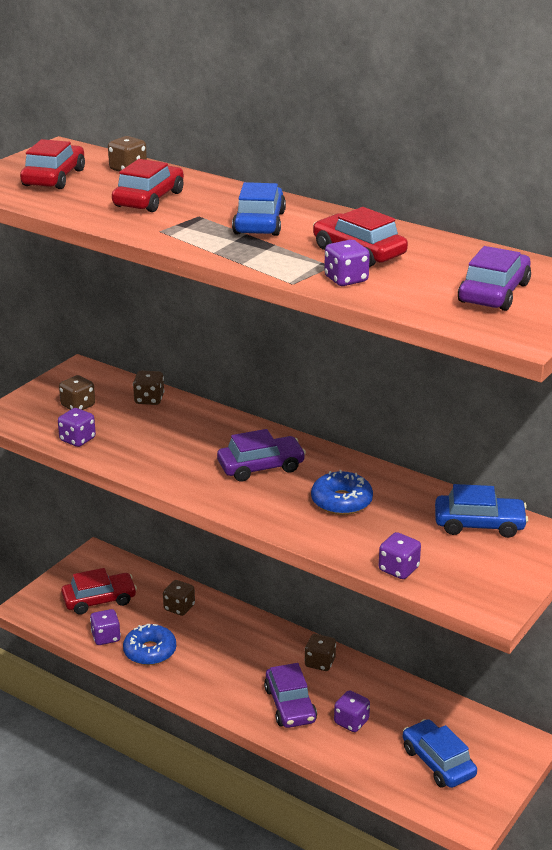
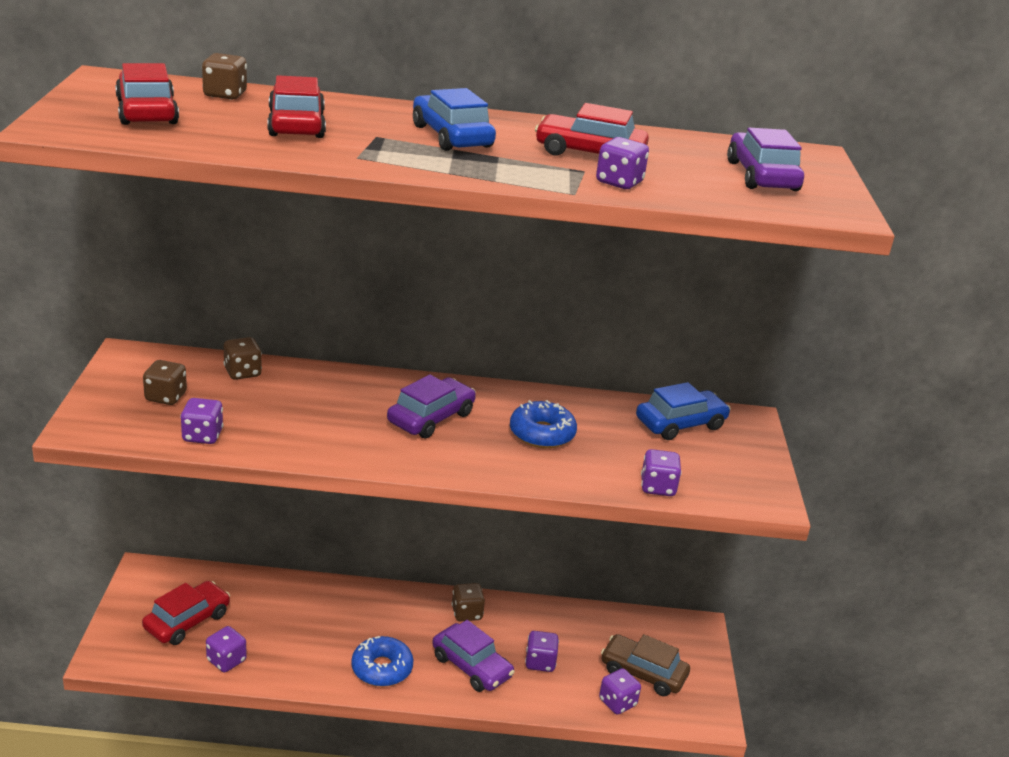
camera: 35 degrees left, 0 degrees up
blue donut [123,624,176,665] -> blue donut moved to [351,636,414,687]
brown dice [163,580,195,616] -> none
blue car [403,719,477,788] -> brown car [601,634,690,696]
none -> purple dice [599,668,641,715]

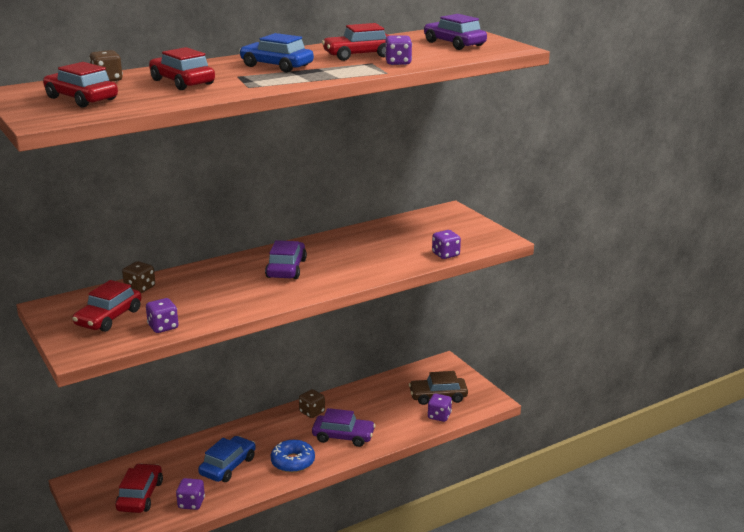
camera: 30 degrees left, 5 degrees down
brown dice [143,360,187,405] -> red car [72,280,142,332]
blue donut [510,400,577,448] -> none
purple dice [525,631,559,672] -> none
blue car [636,382,731,440] -> blue car moved to [198,436,256,482]

